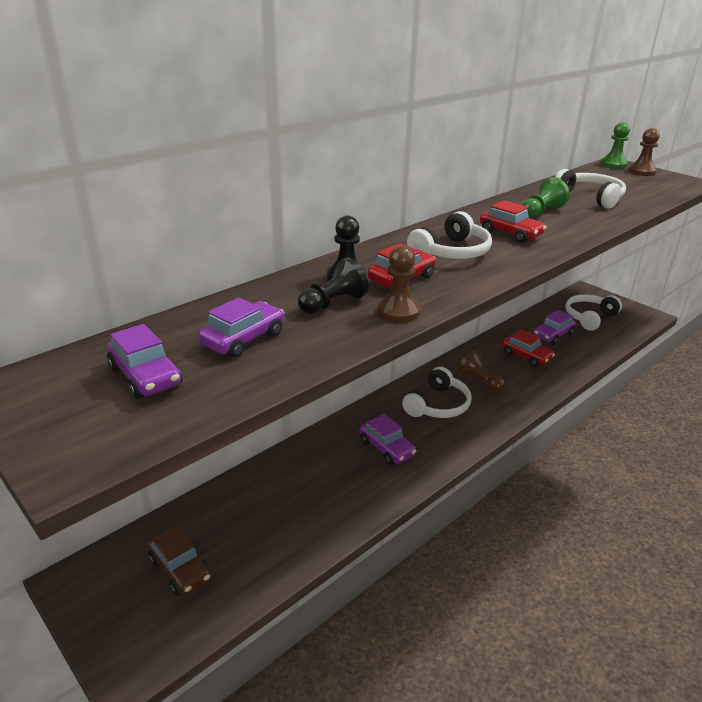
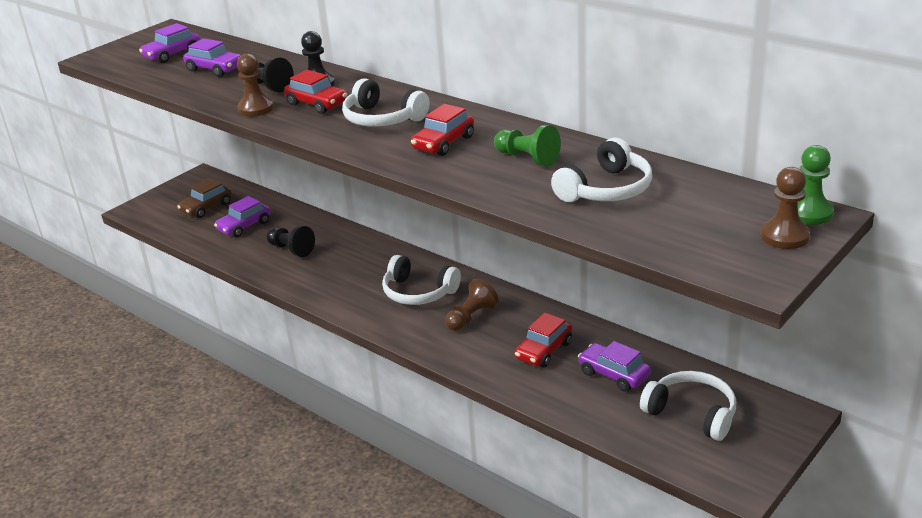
camera: 85 degrees right, 0 degrees up
purple car [360,414,416,465] -> purple car moved to [214,196,271,238]
none -> black pawn [266,225,315,257]

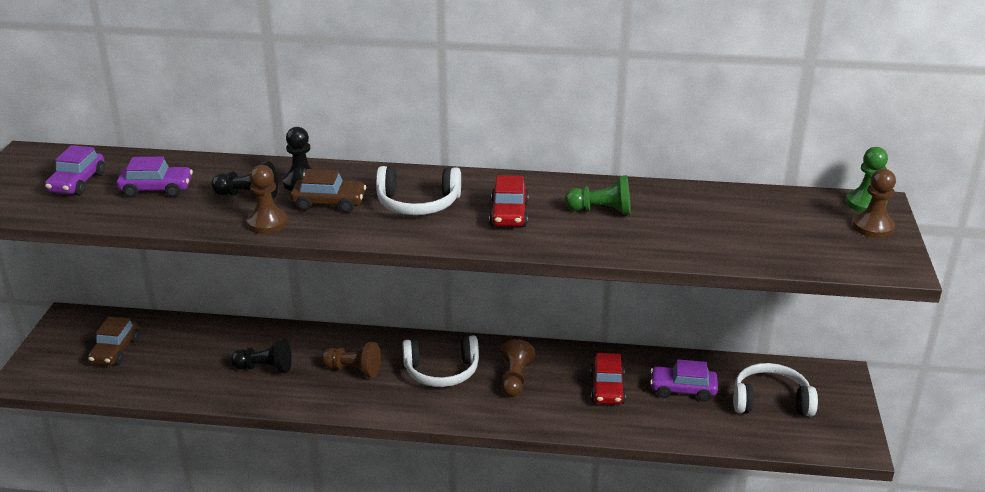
camera: 35 degrees left, 0 degrees up
purple car [214,196,271,238] -> none
red car [284,70,347,114] -> brown car [291,169,366,213]
white headphones [551,138,652,202] -> none
none -> brown pawn [321,342,381,377]

